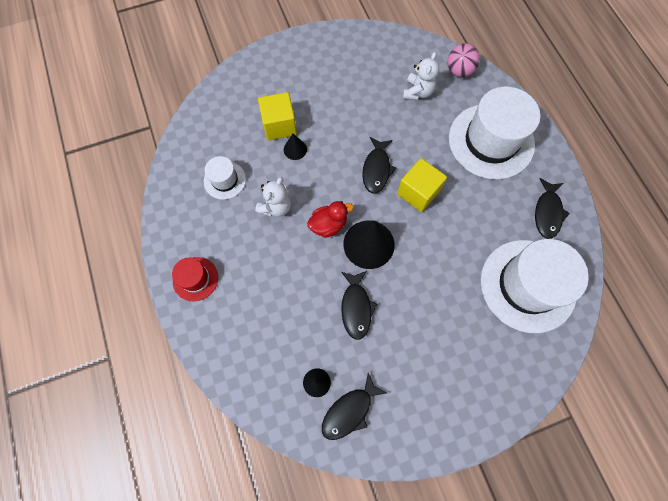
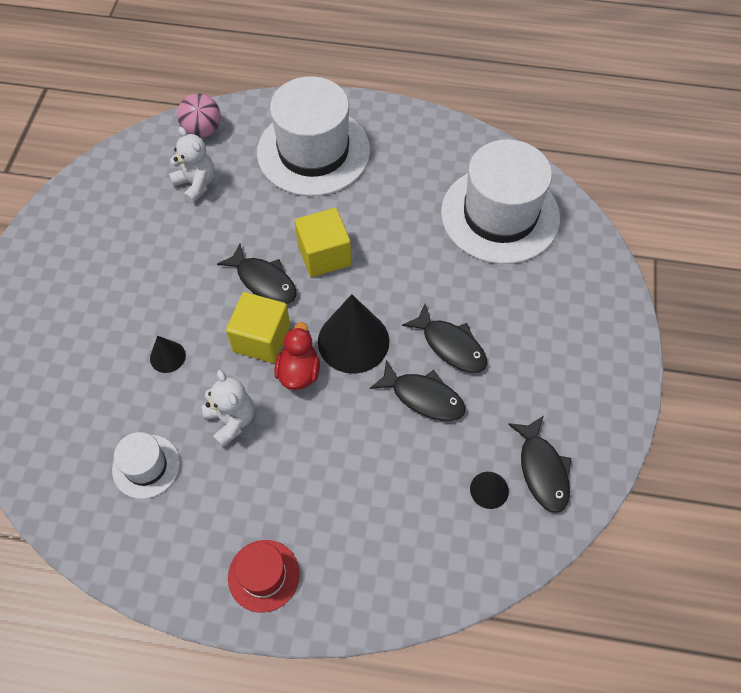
camera: 60 degrees left, 10 degrees down
yellow cube [258,92,297,140] -> yellow cube moved to [226,292,290,363]
black fish [535,178,570,239] -> black fish moved to [402,304,487,373]

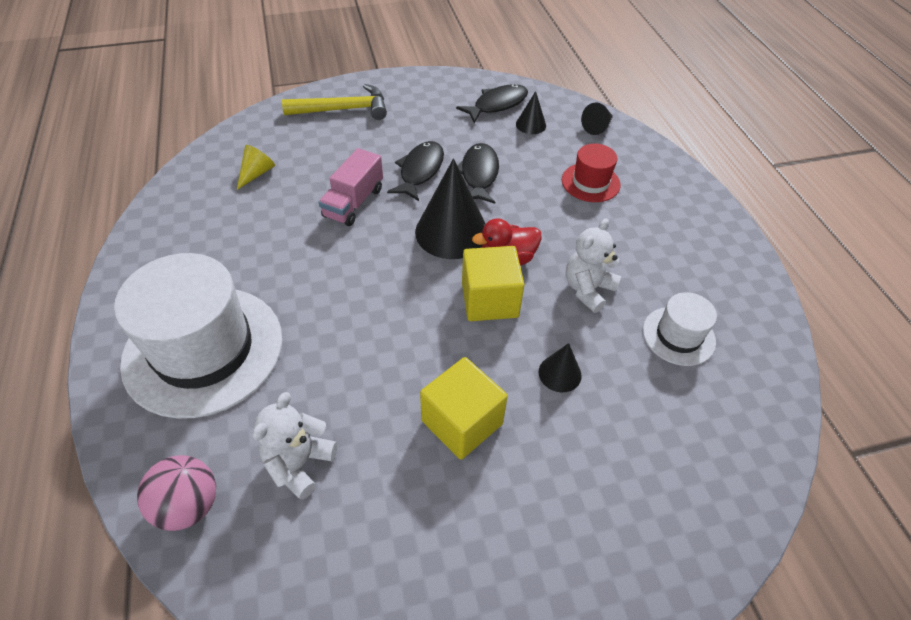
camera: 115 degrees left, 10 degrees down
black fish [217,243,296,304] -> none
red hat [228,540,300,613] -> red hat moved to [562,144,621,202]
yellow cube [295,208,351,277] -> yellow cube moved to [420,357,508,460]
white hat [441,139,560,264] -> yellow cone [237,145,275,190]
none -> yellow hammer [282,84,387,120]
none -> pink truck [319,148,383,226]
none -> black cone [581,103,613,135]

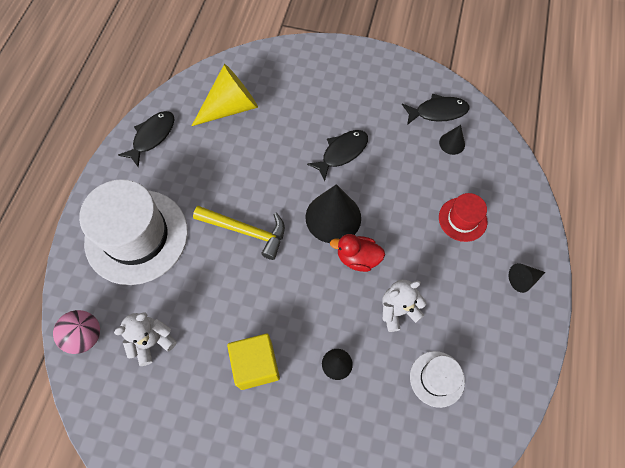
camera: 30 degrees right, 15 degrees up
yellow cone [237,145,275,190] -> yellow cone [192,64,258,126], size x2.03
yellow hammer [282,84,387,120] -> yellow hammer moved to [193,206,285,260]
pink truck [319,148,383,226] -> none
black fish [457,143,499,204] -> black fish moved to [118,111,175,168]
yellow cube [462,246,525,321] -> none
black cone [581,103,613,135] -> black cone moved to [509,263,546,293]

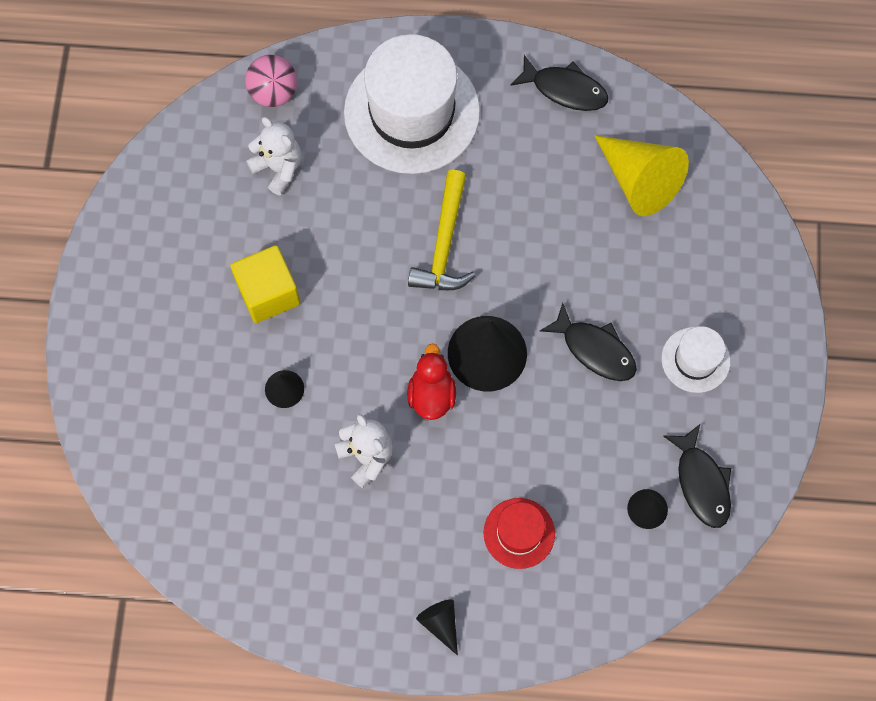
camera: 80 degrees right, 5 degrees up
white hat [410,351,465,408] -> white hat moved to [661,326,730,393]

